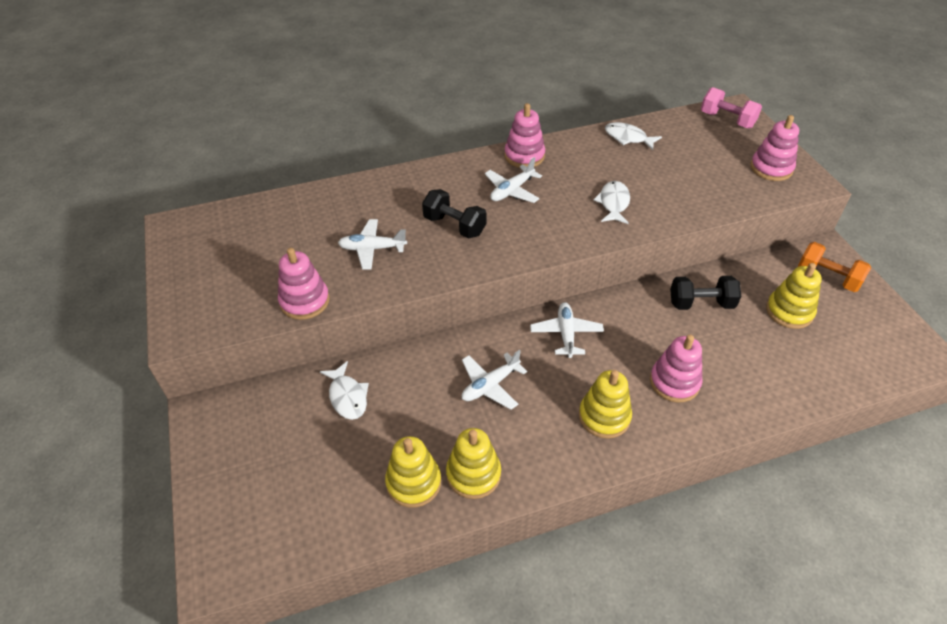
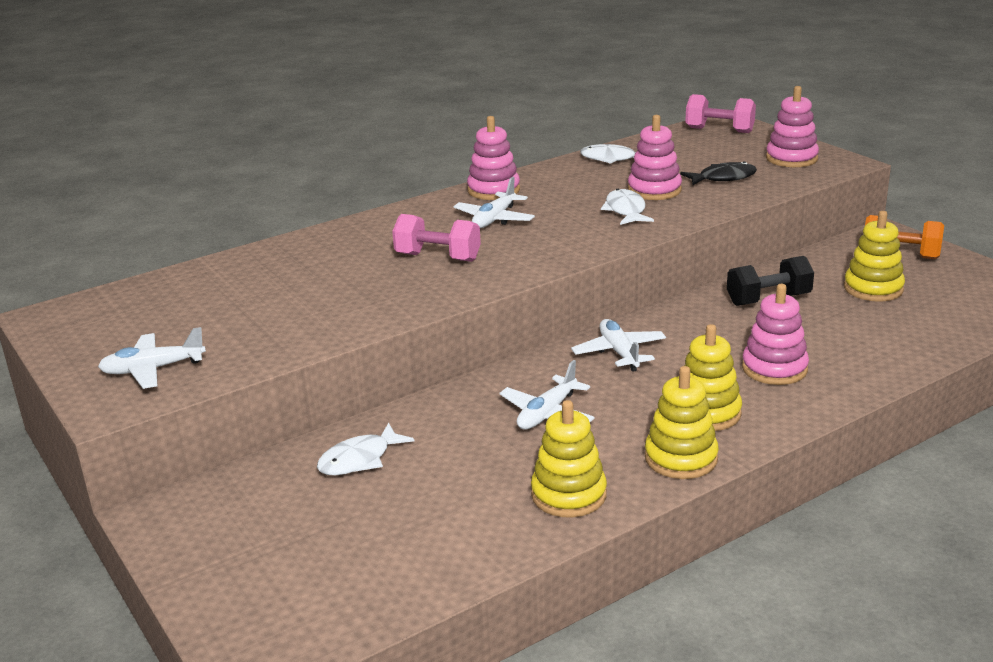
camera: 15 degrees left, 20 degrees down
pink stacking toy [278,248,330,320] -> pink stacking toy moved to [628,115,682,200]
white fish [320,361,369,420] -> white fish turned 90 degrees clockwise [317,423,414,476]
white plane [338,219,407,270] -> white plane moved to [98,327,206,389]
yellow stacking toy [385,436,441,508] -> yellow stacking toy moved to [645,366,719,479]
black dumbbell [422,189,486,239] -> pink dumbbell [392,214,481,262]
none -> black fish [680,161,757,185]

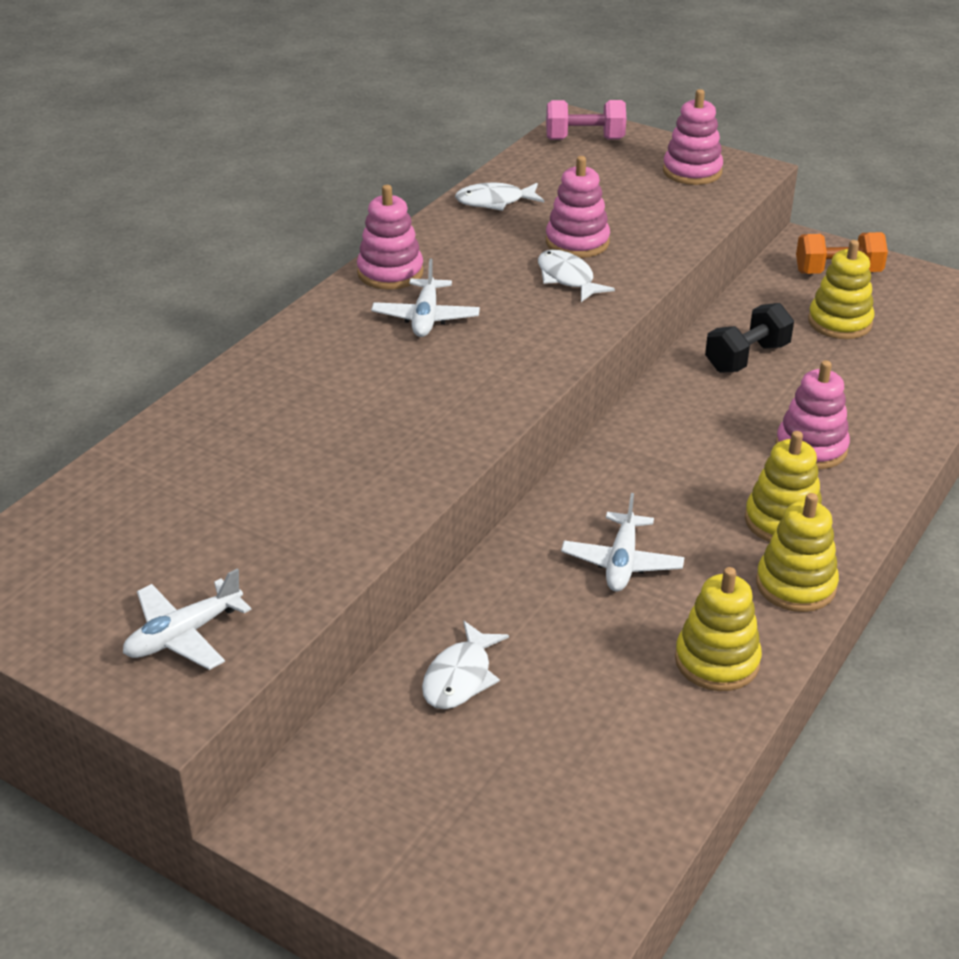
camera: 25 degrees left, 10 degrees up
pink dumbbell [392,214,481,262] -> none
white plane [571,319,666,372] -> none
black fish [680,161,757,185] -> none

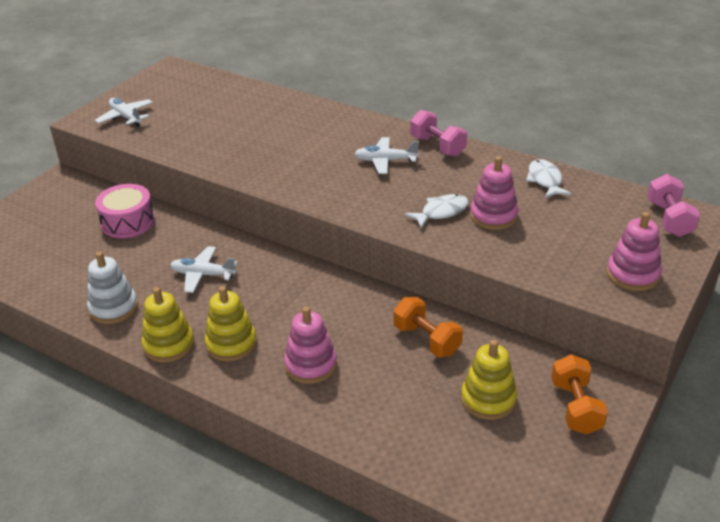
camera: 90 degrees right, 0 degrees up
pink stacking toy [357,185,424,290] -> pink dumbbell [410,110,467,157]
white fish [422,621,509,709] -> pink drum [95,184,155,238]
yellow stacking toy [675,567,762,691] -> white stacking toy [87,252,138,324]
black dumbbell [705,303,794,373] -> orange dumbbell [393,297,463,357]

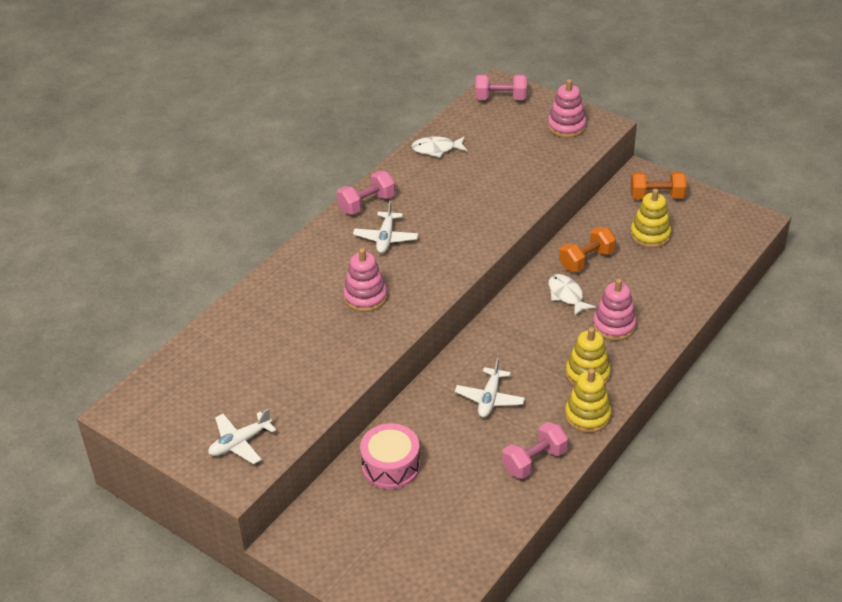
camera: 85 degrees left, 5 degrees up
white stacking toy [87,252,138,324] -> pink dumbbell [502,422,568,479]
white fish [404,194,469,228] -> white fish moved to [549,274,596,317]
pink stacking toy [470,156,519,230] -> pink stacking toy moved to [343,248,388,312]

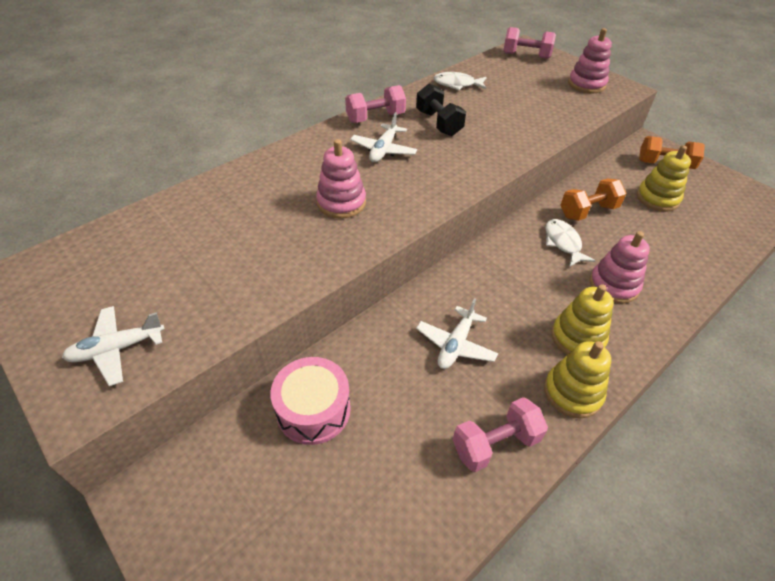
camera: 10 degrees right, 5 degrees up
none -> black dumbbell [416,83,466,136]

